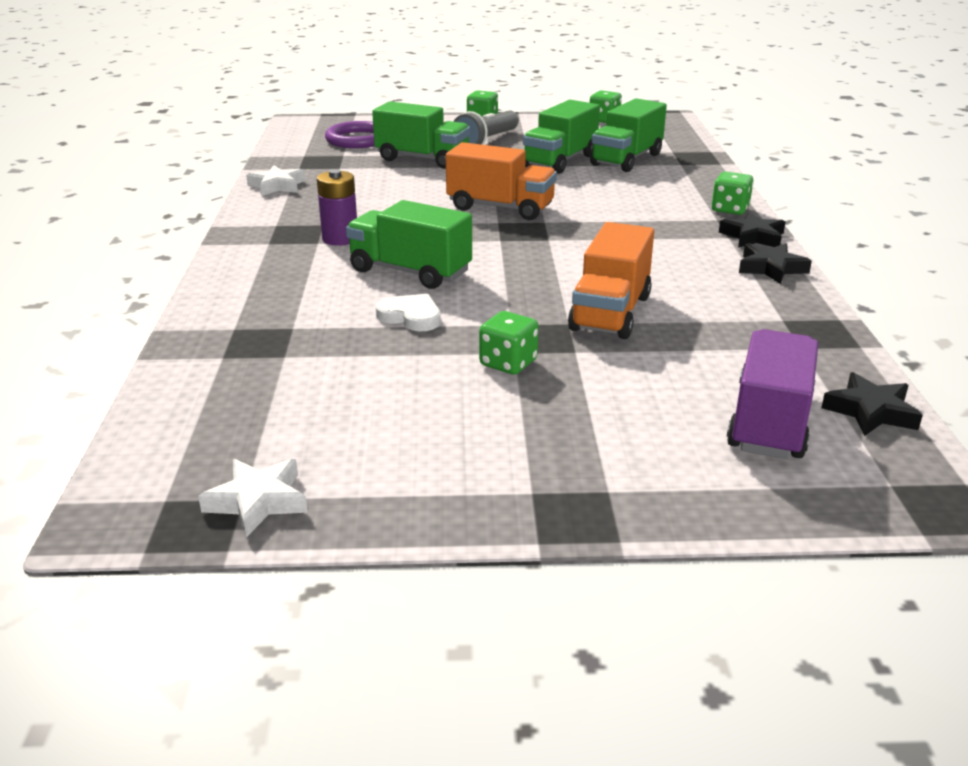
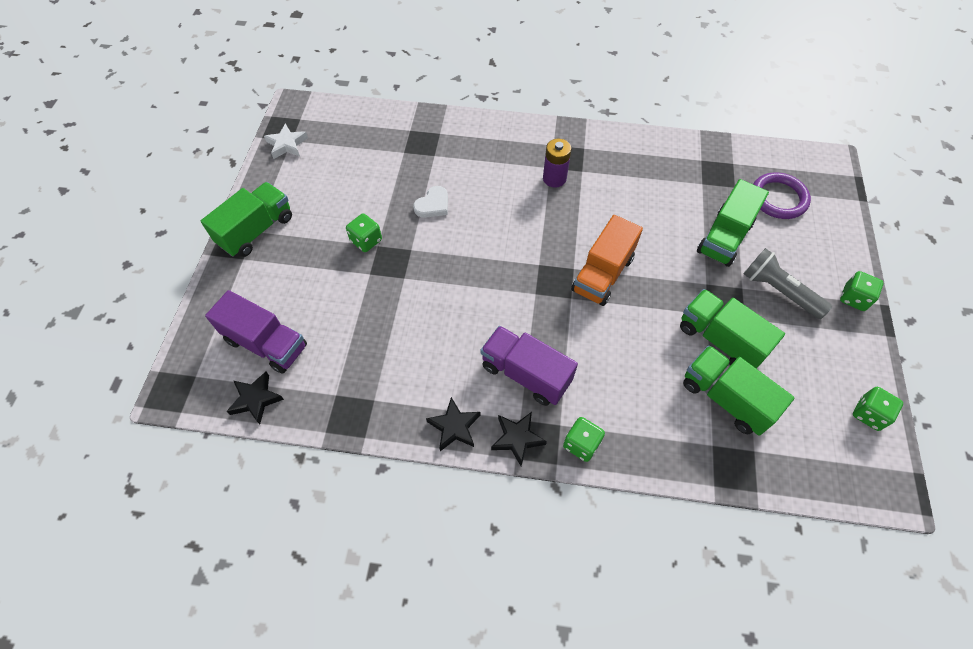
camera: 100 degrees right, 30 degrees up
white star [246,165,305,196] -> none
green truck [346,200,472,289] -> green truck moved to [201,182,292,257]
orange truck [568,222,654,339] -> none
none -> purple truck [481,326,578,406]

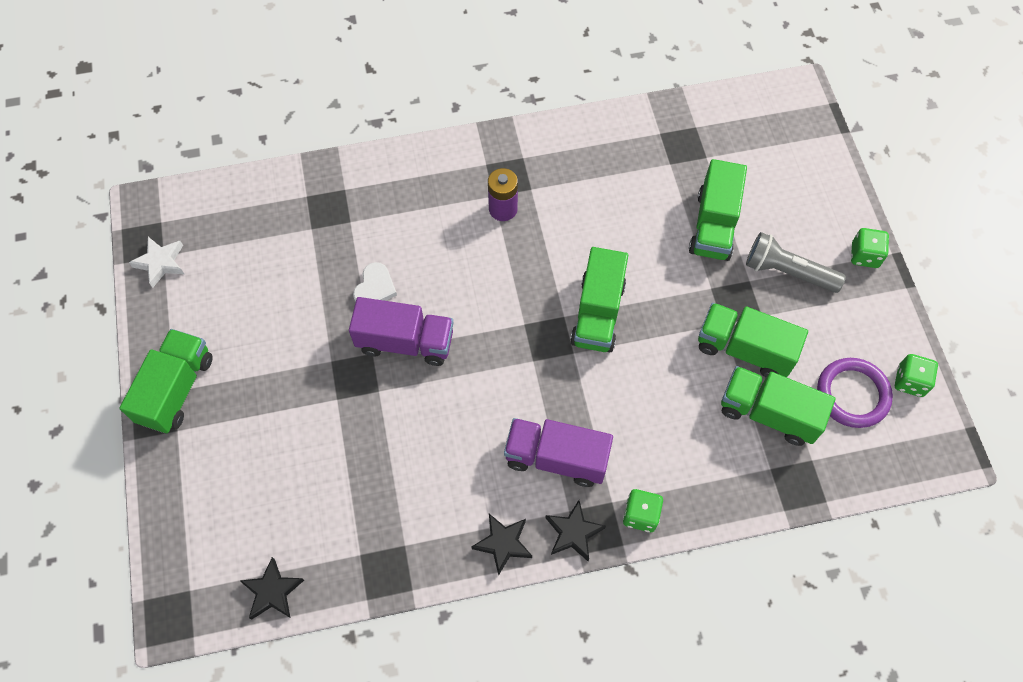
camera: 20 degrees left, 5 degrees up
purple truck [205,290,307,374] -> purple truck moved to [349,297,454,366]
green dice [346,213,382,252] -> none
orange truck [571,215,643,306] -> green truck [570,247,628,352]
purple ring [753,172,811,219] -> purple ring moved to [817,358,893,428]

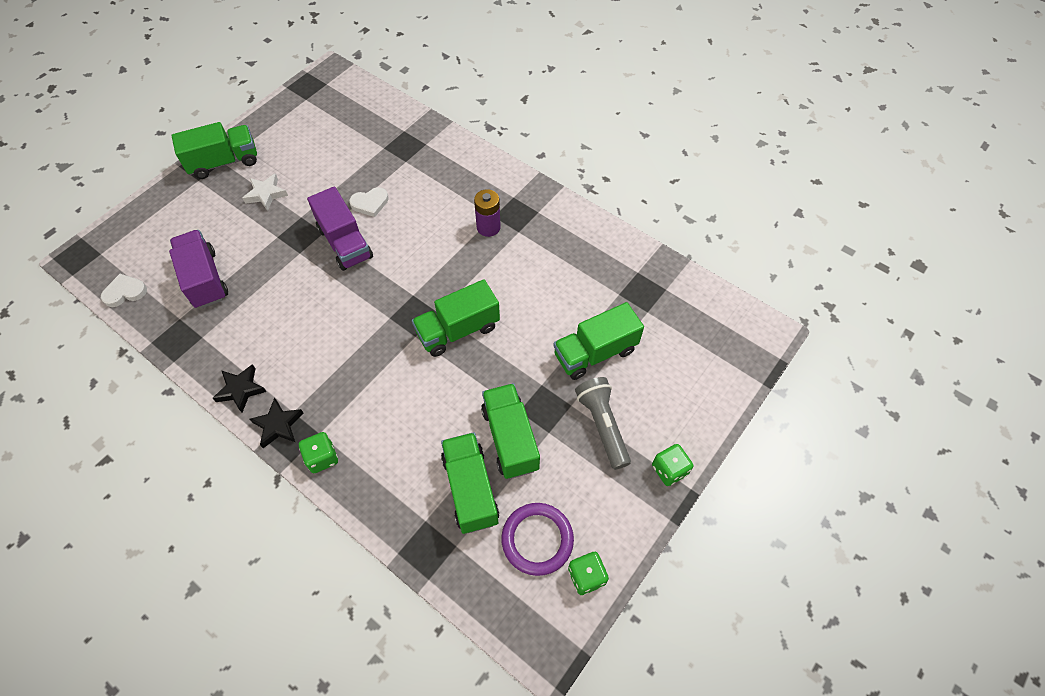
camera: 50 degrees right, 5 degrees down
white star [129,237,184,288] -> white star moved to [243,173,288,211]
black star [240,557,304,620] -> white heart [101,274,147,307]
purple truck [504,418,613,487] -> purple truck moved to [169,230,228,309]

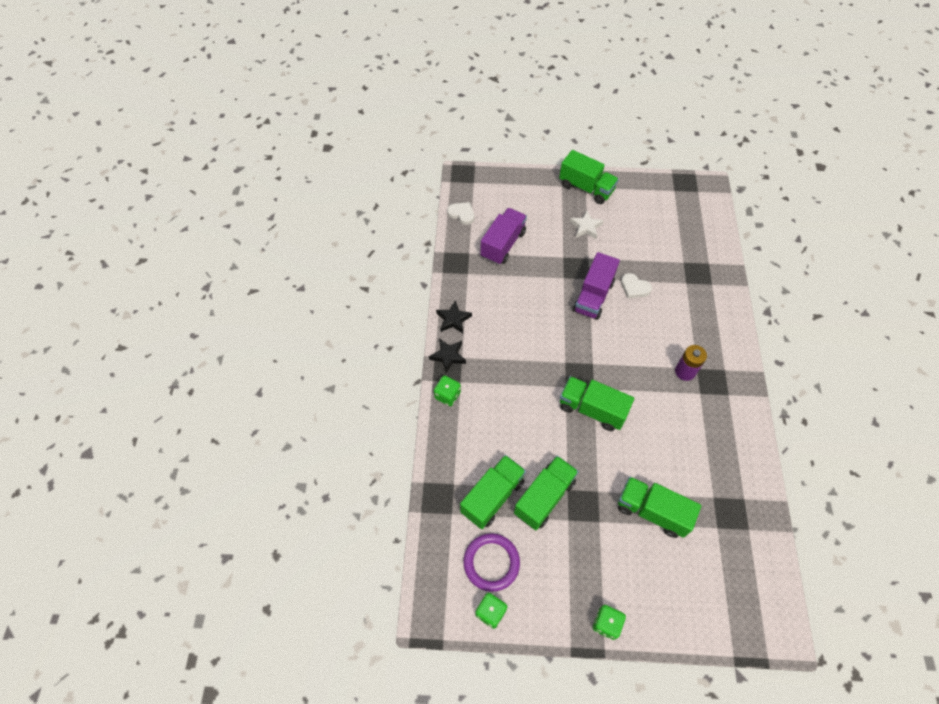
camera: 55 degrees right, 0 degrees up
grey flashlight [575,377,631,470] -> none

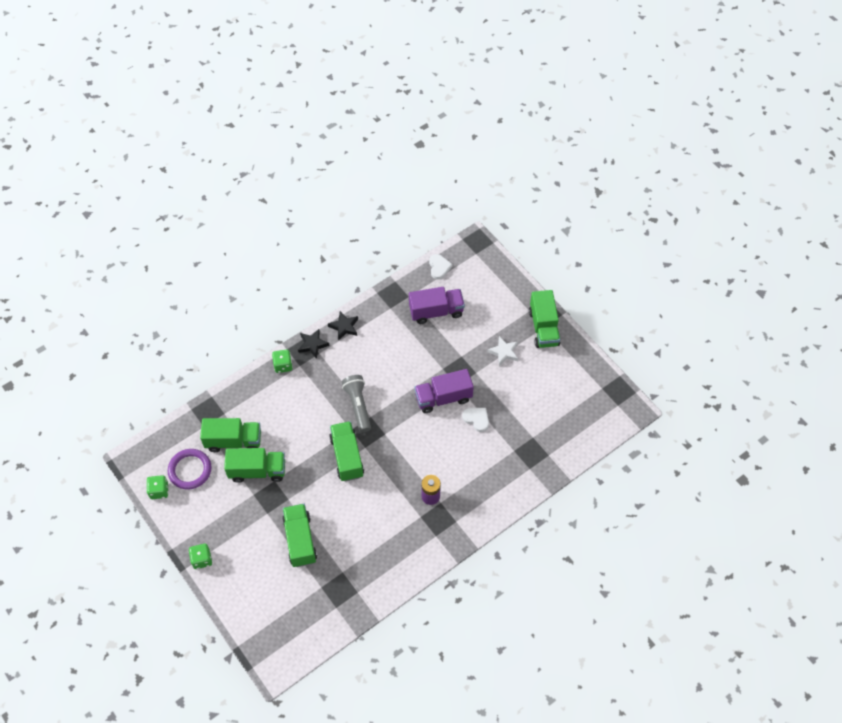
camera: 50 degrees right, 0 degrees up
white heart [621,273,652,298] -> white heart turned 135 degrees clockwise [462,408,489,432]
none -> grey flashlight [342,375,371,432]

